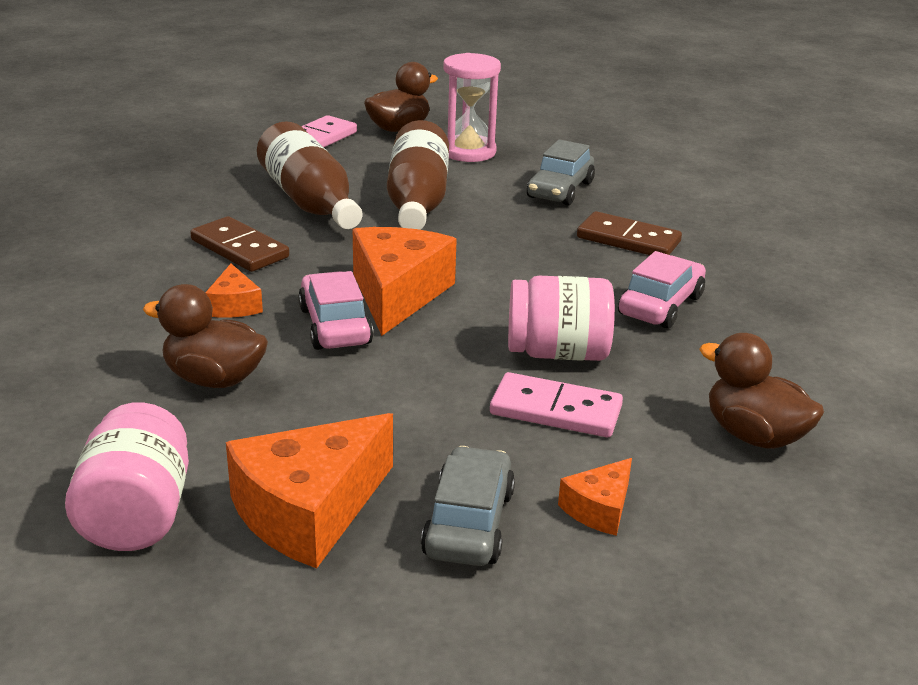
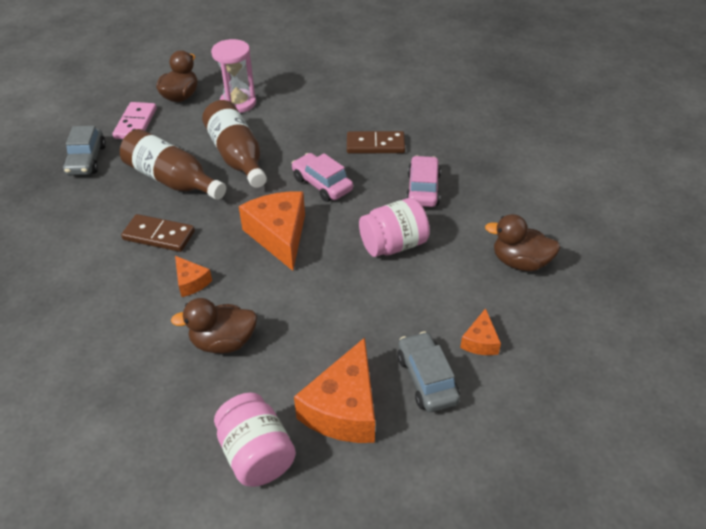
camera: 25 degrees left, 15 degrees up
pink car [298,271,373,350] -> pink car moved to [291,153,353,202]
pink domino [490,372,623,437] -> none
grey car [527,139,595,206] -> grey car moved to [63,126,106,175]

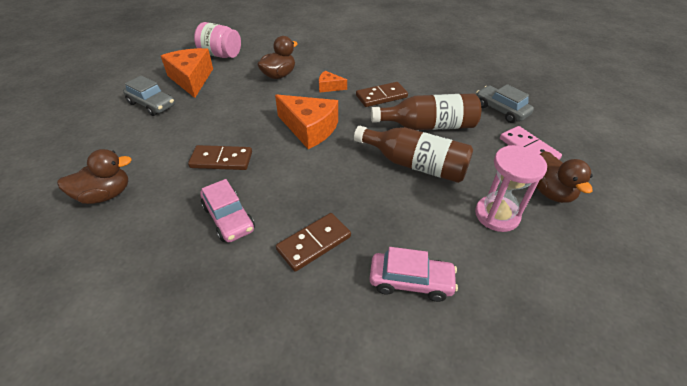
camera: 140 degrees right, 0 degrees up
pink car [291,153,353,202] -> pink car moved to [369,247,458,302]
pink jar [359,198,430,257] -> brown domino [188,145,252,170]
orange cheese [460,308,501,355] -> none

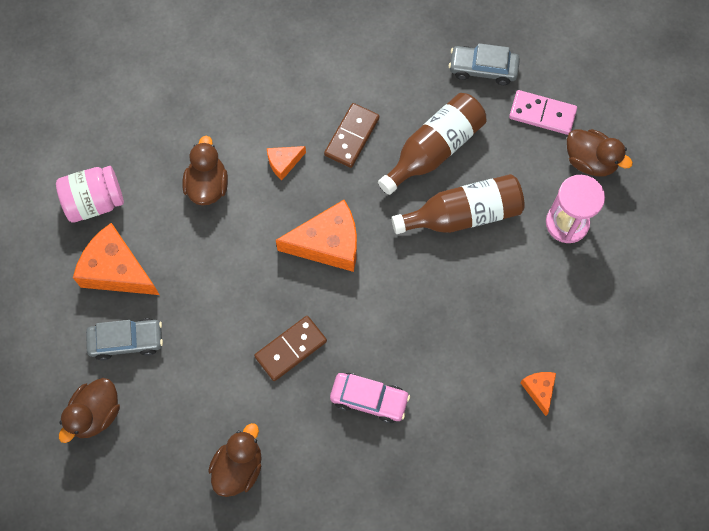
camera: 40 degrees left, 25 degrees up
brown domino [276,213,351,272] -> none
pink car [369,247,458,302] -> none
none -> brown duck [59,378,120,443]
none -> orange cheese [520,372,556,416]

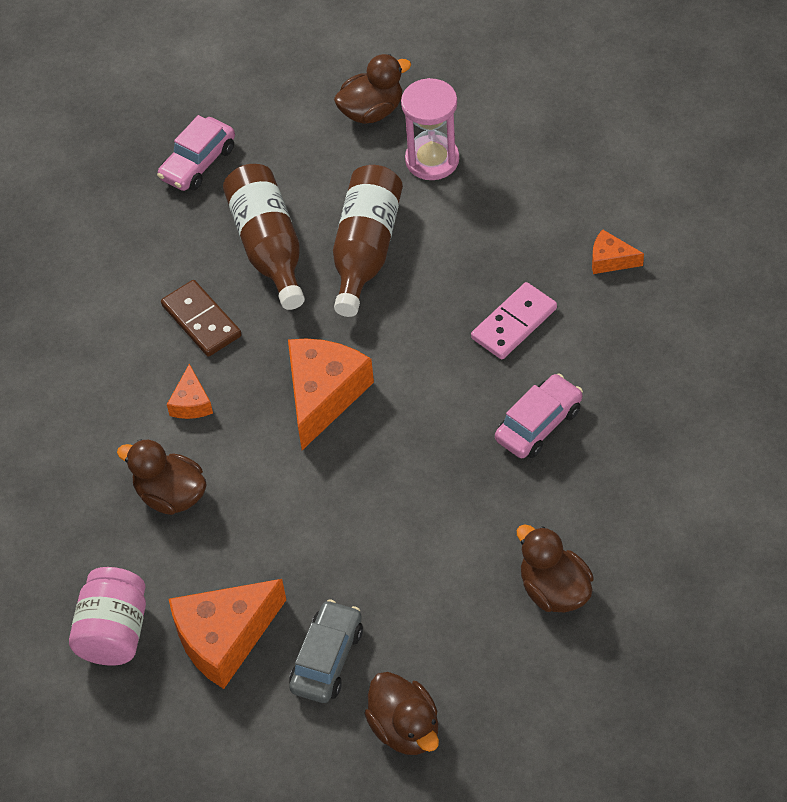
camera: 60 degrees left, 15 degrees down
brown domino [254,316,327,381] -> none
grey car [449,43,520,85] -> pink car [157,115,235,191]
pink domino [509,90,577,135] -> pink domino moved to [471,282,557,359]

